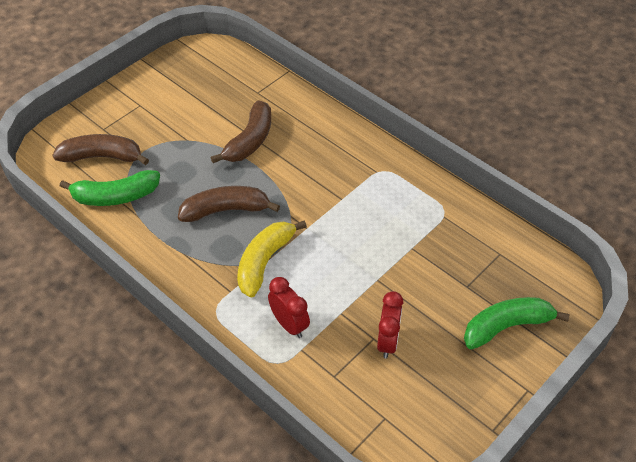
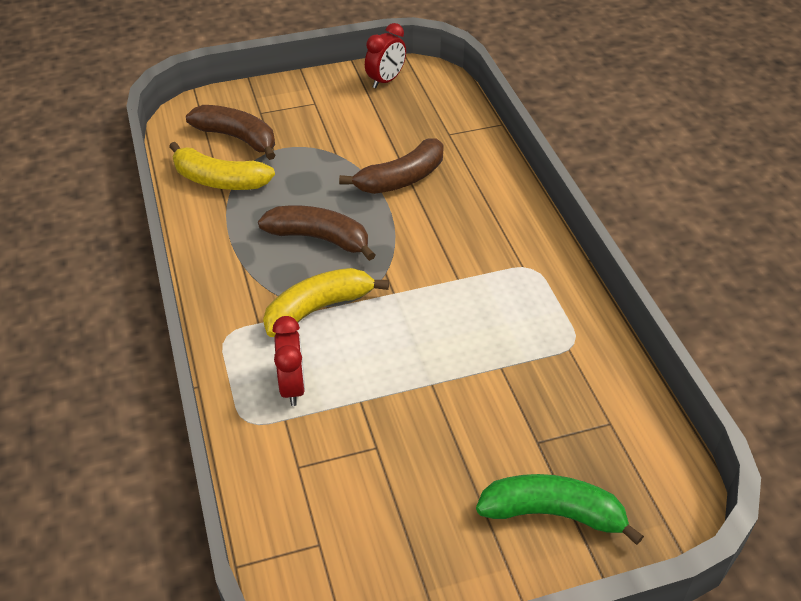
camera: 30 degrees right, 5 degrees down
green banana [60,170,160,206] -> yellow banana [169,142,275,190]
red clock [377,291,403,358] -> red clock moved to [365,23,406,88]

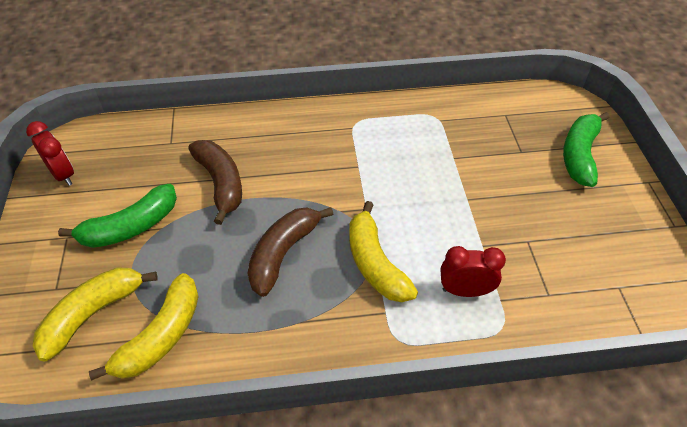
camera: 80 degrees left, 5 degrees up
brown banana [186,105,276,160] -> yellow banana [33,268,157,362]
none -> green banana [58,184,177,248]

